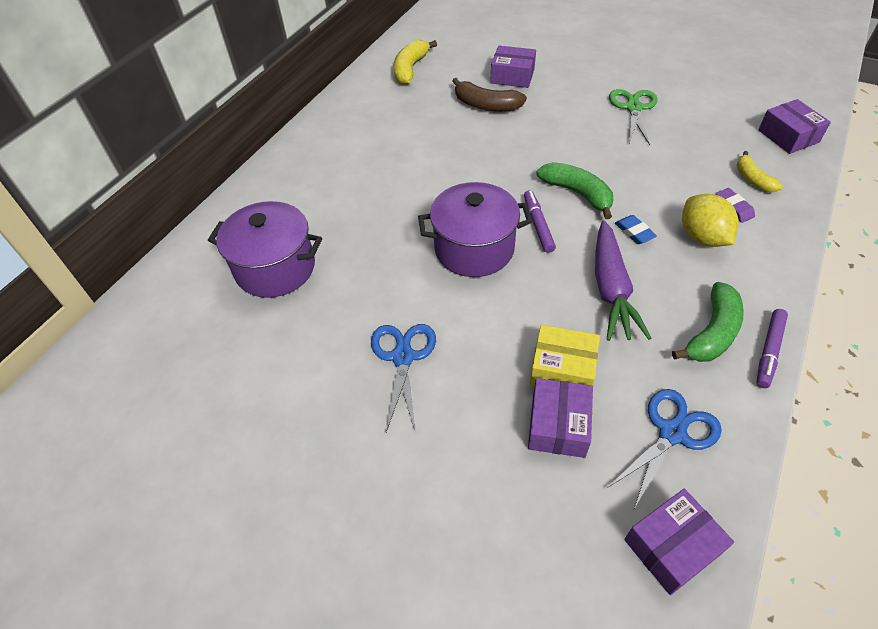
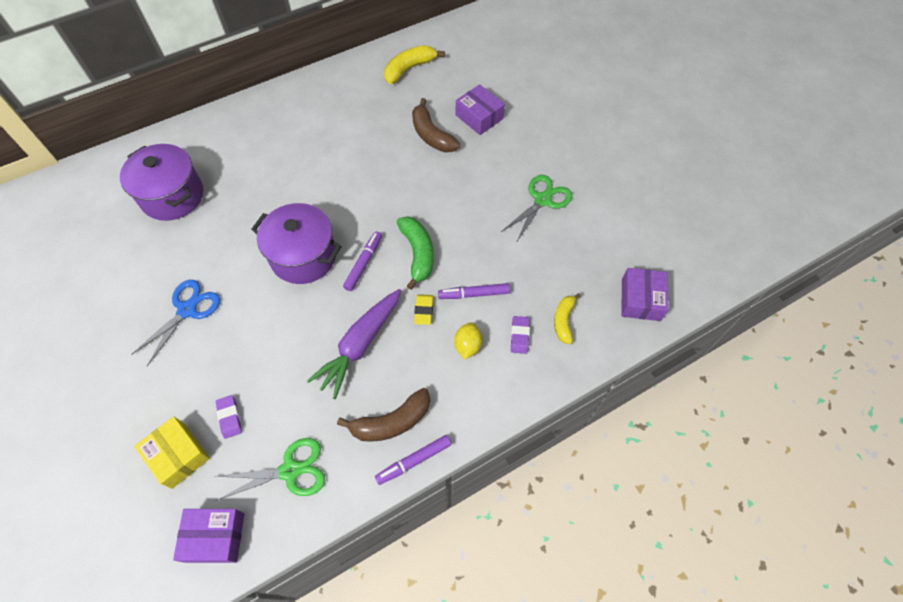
camera: 30 degrees right, 10 degrees up
purple box [528,378,593,458] -> purple eraser [216,395,242,439]
yellow box [530,325,600,386] -> yellow box moved to [135,416,210,489]
blue scissors [607,389,722,509] -> green scissors [214,438,325,501]
blue eraser [615,215,657,244] -> yellow eraser [414,294,433,325]
green banana [672,282,744,362] -> brown banana [337,388,430,442]
yellow lemon [682,194,739,247] -> yellow lemon [454,322,482,359], size x0.65
none -> purple marker [438,283,510,299]

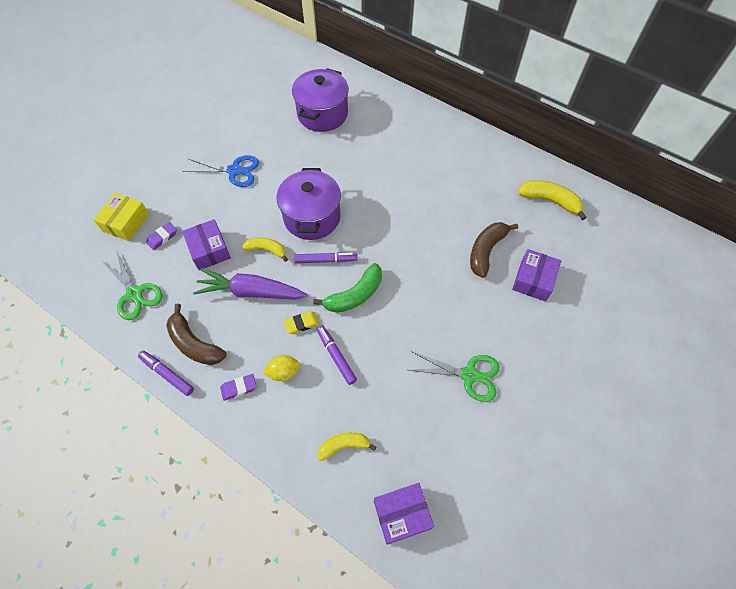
camera: 65 degrees right, 0 degrees up
purple box [173,509,244,563] -> purple box moved to [182,219,231,270]
purple eraser [511,316,530,354] -> purple eraser moved to [220,374,257,401]
none -> yellow banana [242,237,288,262]

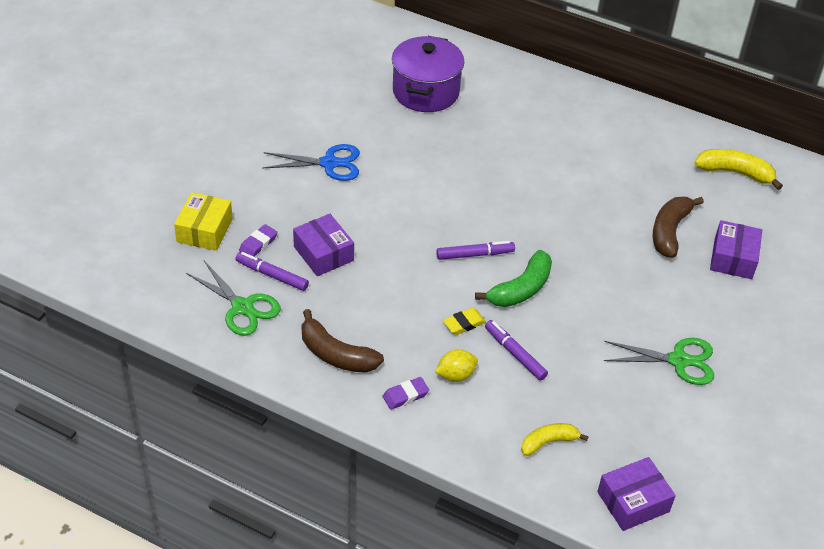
camera: 10 degrees left, 15 degrees down
purple marker [138,351,194,396] -> purple marker moved to [235,252,309,291]
purple carrot [193,268,308,299] -> none
yellow banana [242,237,288,262] -> none
purple pot [277,168,341,240] -> none

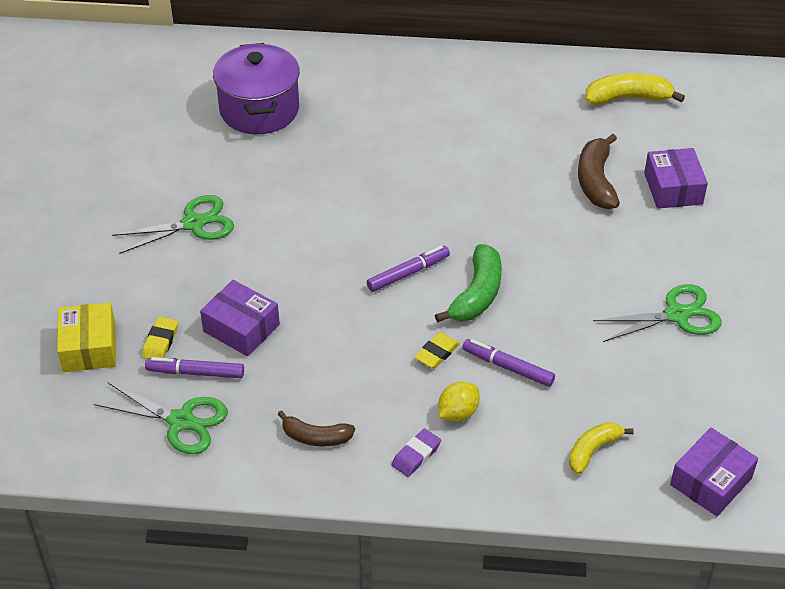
camera: 20 degrees left, 0 degrees up
purple eraser [239,224,277,256] -> yellow eraser [142,317,178,359]
blue scissors [262,144,360,181] -> green scissors [112,195,234,254]
brown banana [301,309,384,373] -> brown banana [278,410,355,447], size x0.66

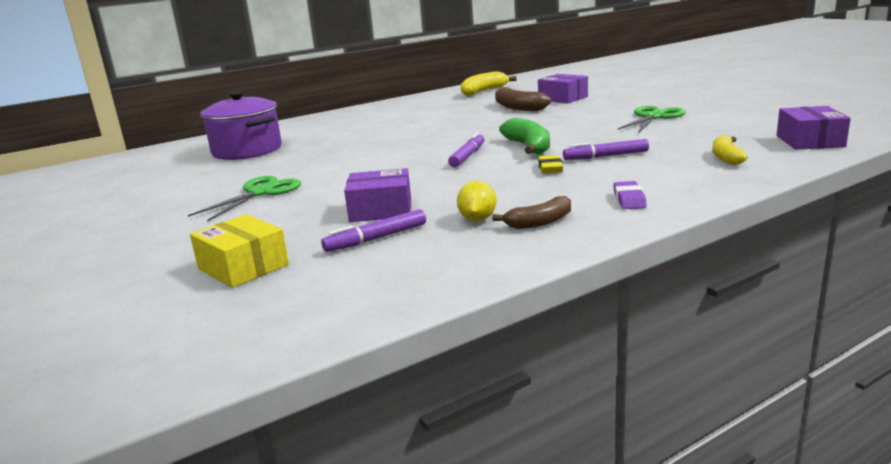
camera: 35 degrees left, 25 degrees down
green scissors [94,383,228,454] -> none
yellow eraser [142,317,178,359] -> none
yellow lemon [438,382,479,422] -> yellow lemon moved to [457,181,497,221]

